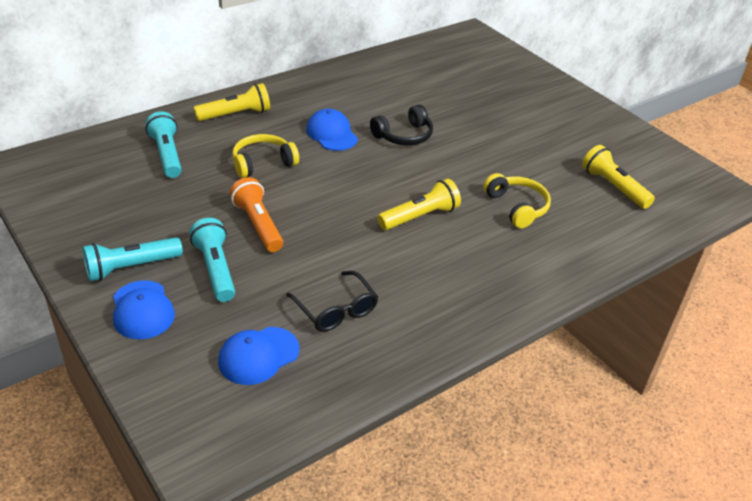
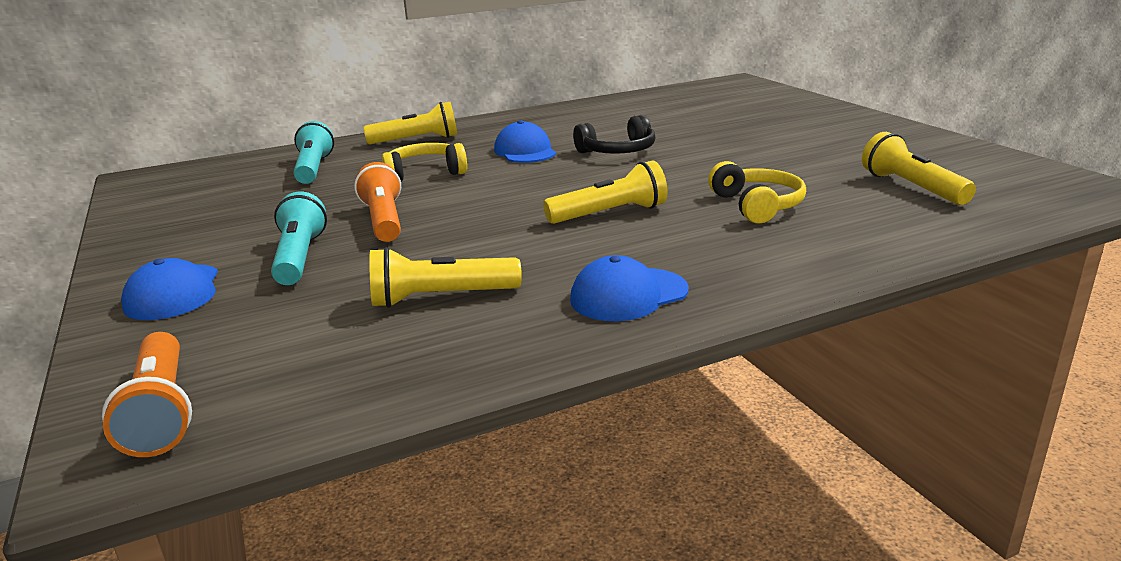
camera: 15 degrees right, 15 degrees down
turquoise flashlight [83,237,183,281] -> none
blue cap [218,327,300,385] -> blue cap moved to [570,255,689,321]
black glasses [286,271,378,332] -> yellow flashlight [369,247,522,308]
none -> orange flashlight [102,332,192,457]

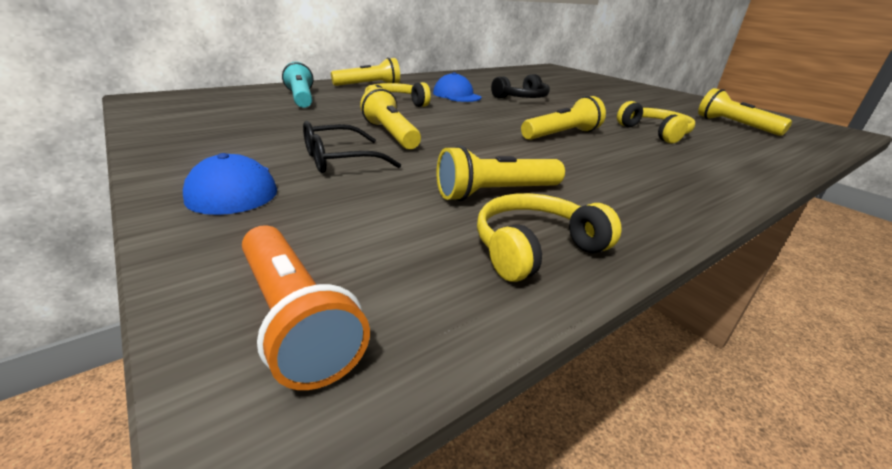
camera: 15 degrees left, 5 degrees up
turquoise flashlight [271,192,327,285] -> black glasses [303,121,401,173]
orange flashlight [354,162,401,242] -> yellow flashlight [360,87,421,149]
blue cap [570,255,689,321] -> none
none -> yellow headphones [477,193,622,282]

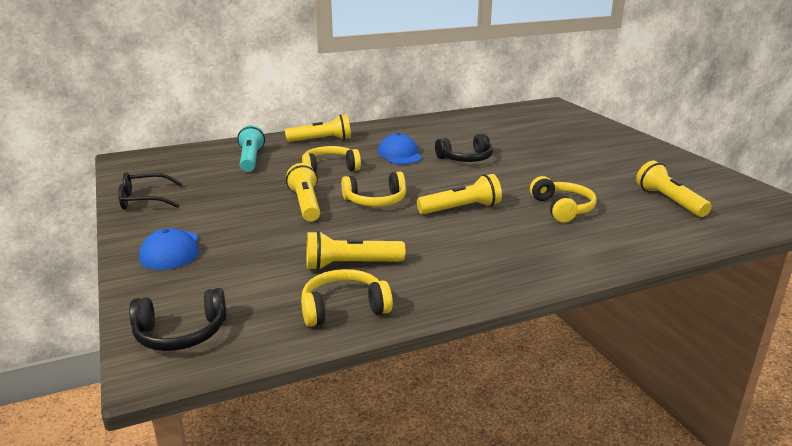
camera: 15 degrees right, 5 degrees down
orange flashlight [242,225,370,390] -> black headphones [129,288,226,351]
black glasses [303,121,401,173] -> black glasses moved to [118,172,182,209]
none -> yellow headphones [341,172,406,207]

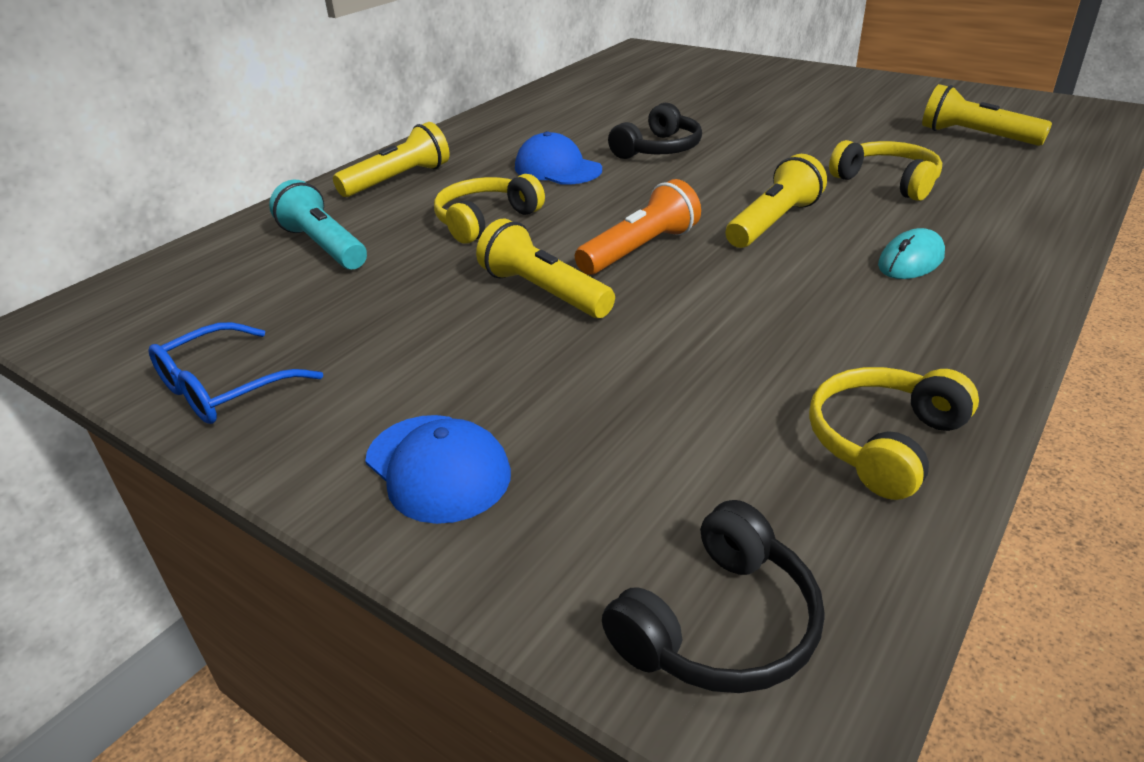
camera: 30 degrees left, 10 degrees up
black glasses [118,172,182,209] -> blue glasses [148,322,323,424]
yellow flashlight [307,231,406,271] -> none
yellow headphones [341,172,406,207] -> orange flashlight [575,179,701,275]
none -> turquoise mouse [878,228,945,279]

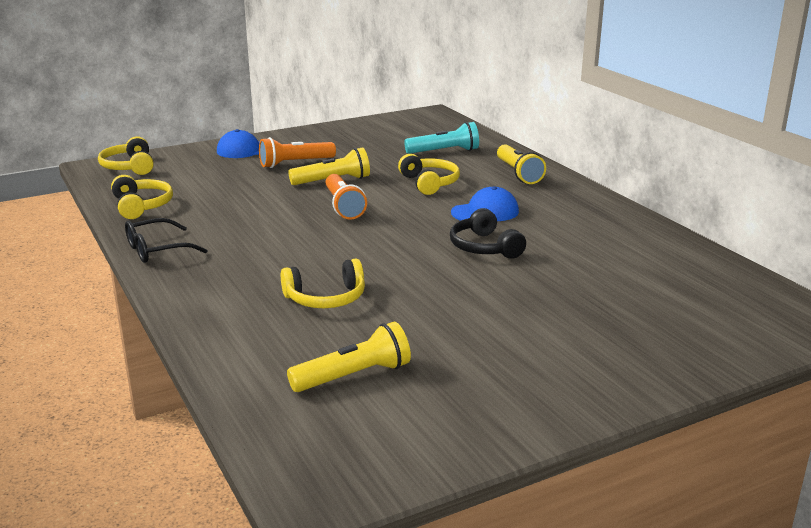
camera: 115 degrees right, 10 degrees down
blue glasses [148,322,323,424] -> none
black headphones [602,500,825,693] -> yellow headphones [98,136,154,175]
yellow flashlight [725,154,827,248] -> none
turquoise mouse [878,228,945,279] -> none
none -> black glasses [125,218,208,263]
none -> orange flashlight [259,137,336,168]

